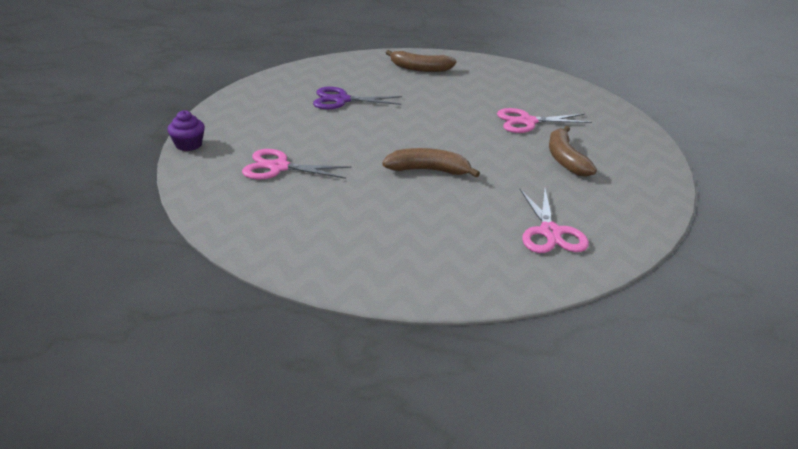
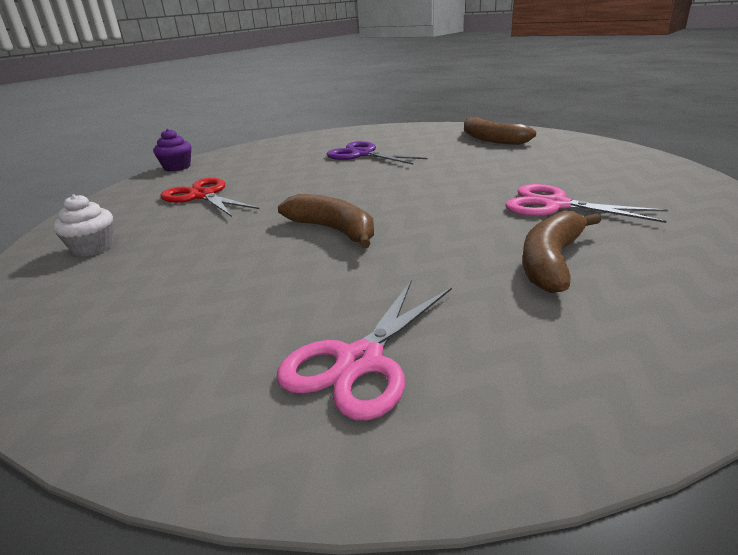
camera: 40 degrees right, 5 degrees down
pink scissors [242,149,351,179] -> red scissors [160,178,259,217]
none -> white cupcake [53,194,113,256]

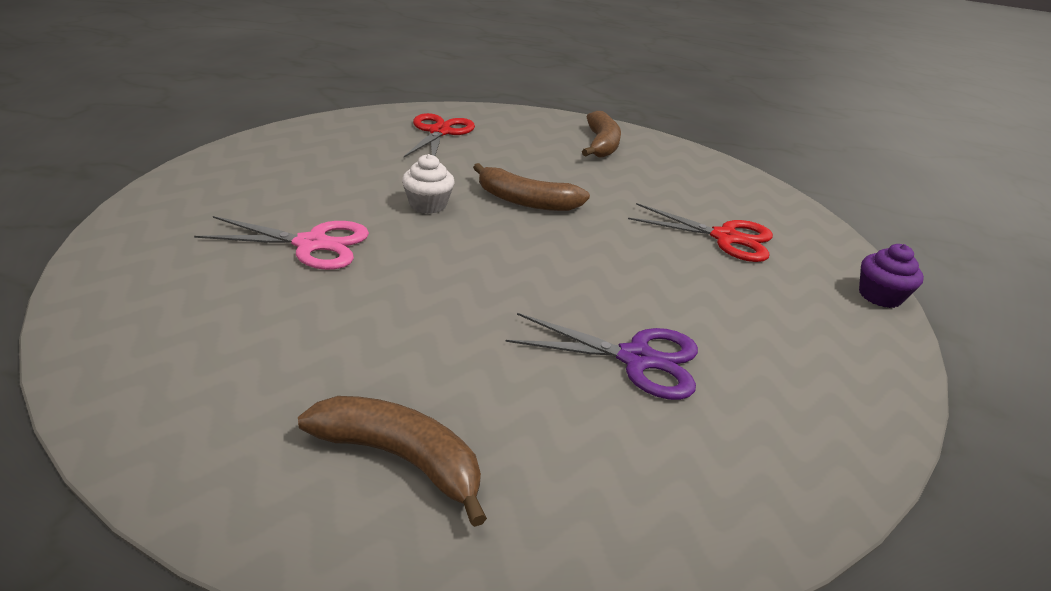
camera: 150 degrees right, 5 degrees up
white cupcake [53,194,113,256] -> white cupcake moved to [402,154,454,214]
pink scissors [276,280,452,420] -> red scissors [404,113,475,157]
brown banana [523,210,601,293] -> brown banana moved to [582,111,621,158]

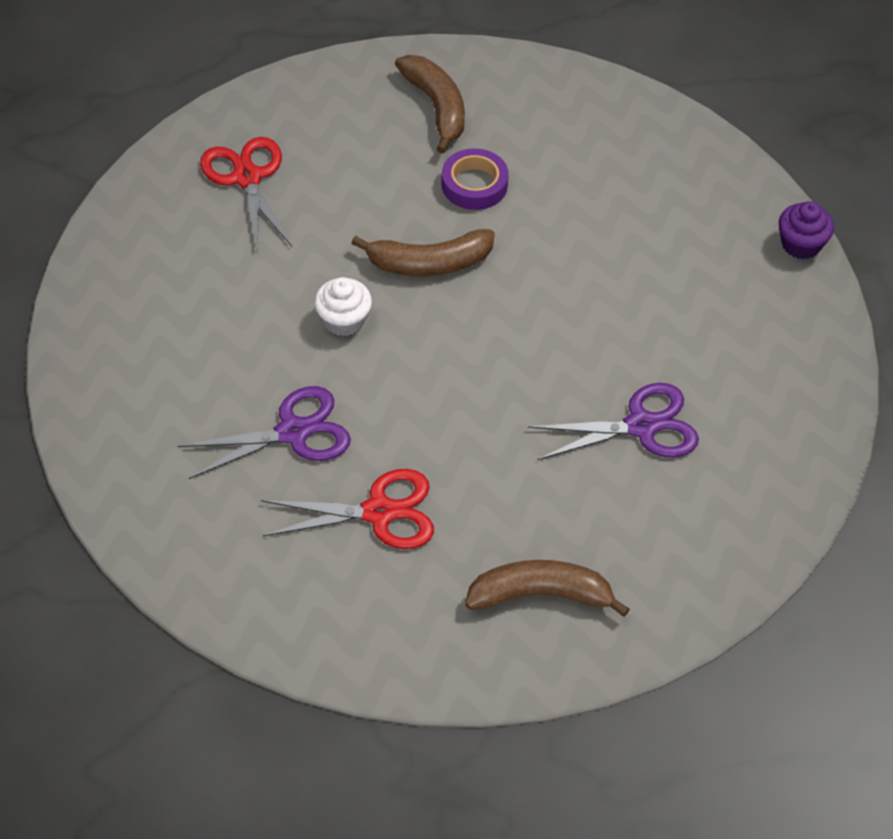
camera: 25 degrees left, 20 degrees up
pink scissors [194,216,369,270] -> purple scissors [178,386,351,479]
red scissors [628,203,773,262] -> red scissors moved to [261,469,434,549]
none -> purple tape [441,149,509,210]

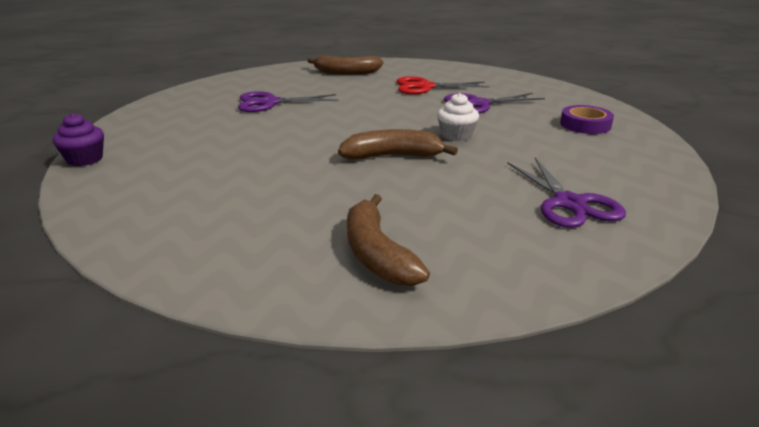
camera: 175 degrees left, 25 degrees down
red scissors [200,137,292,251] -> purple scissors [507,158,626,228]
purple tape [441,149,509,210] -> purple tape moved to [560,105,614,134]

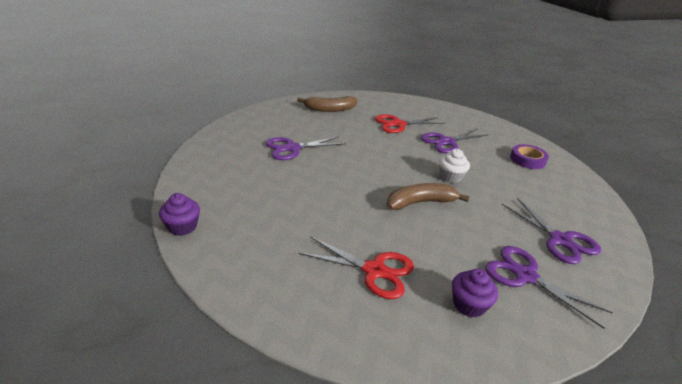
camera: 15 degrees left, 5 degrees up
brown banana [347,194,430,286] -> purple cupcake [452,269,498,318]
none -> red scissors [298,236,414,299]
none -> purple scissors [485,246,613,329]

